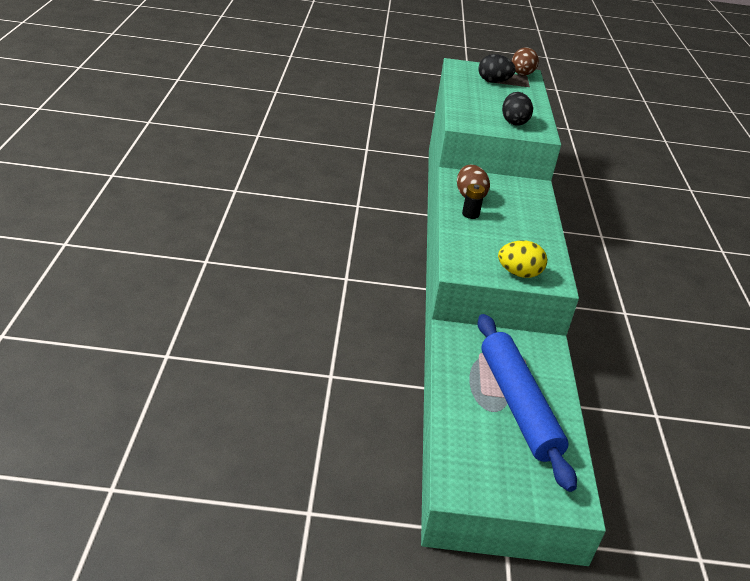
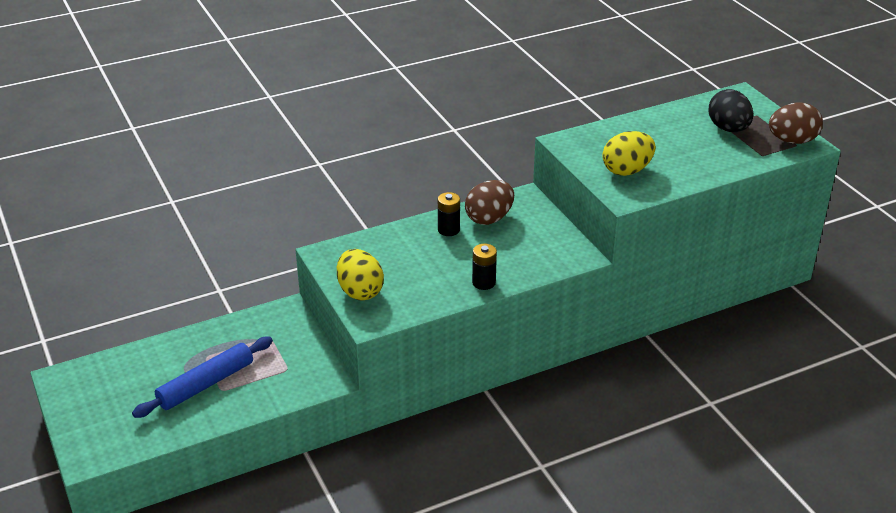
camera: 65 degrees right, 0 degrees up
blue rolling pin [477,314,577,492] -> blue rolling pin [132,337,273,418], size x0.61
black egg [502,92,533,126] -> yellow egg [602,131,656,176]
none -> black battery [472,244,497,290]

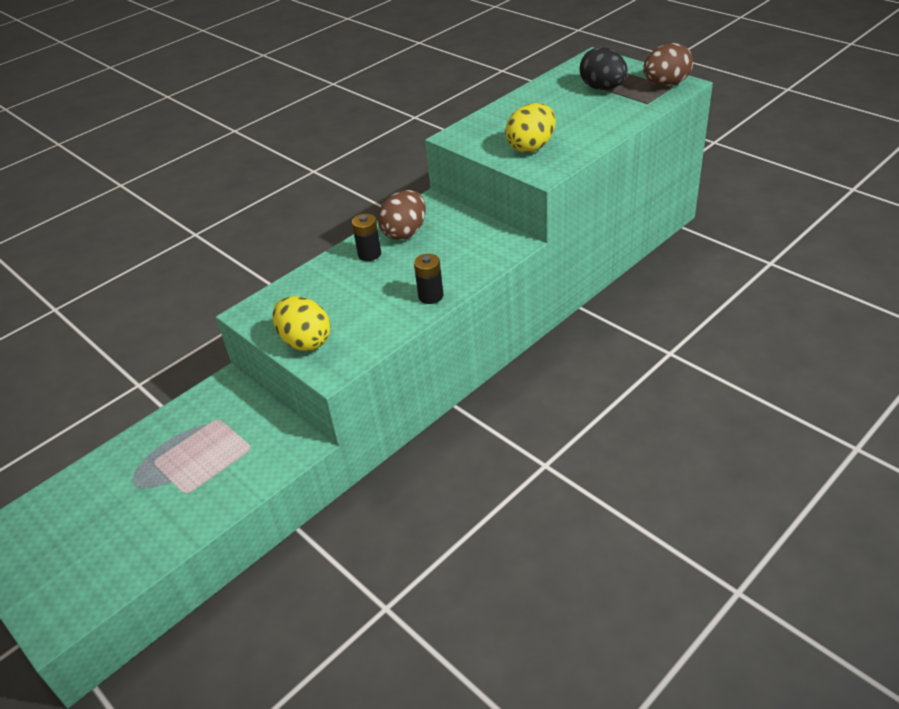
camera: 15 degrees left, 5 degrees up
blue rolling pin [132,337,273,418] -> none

